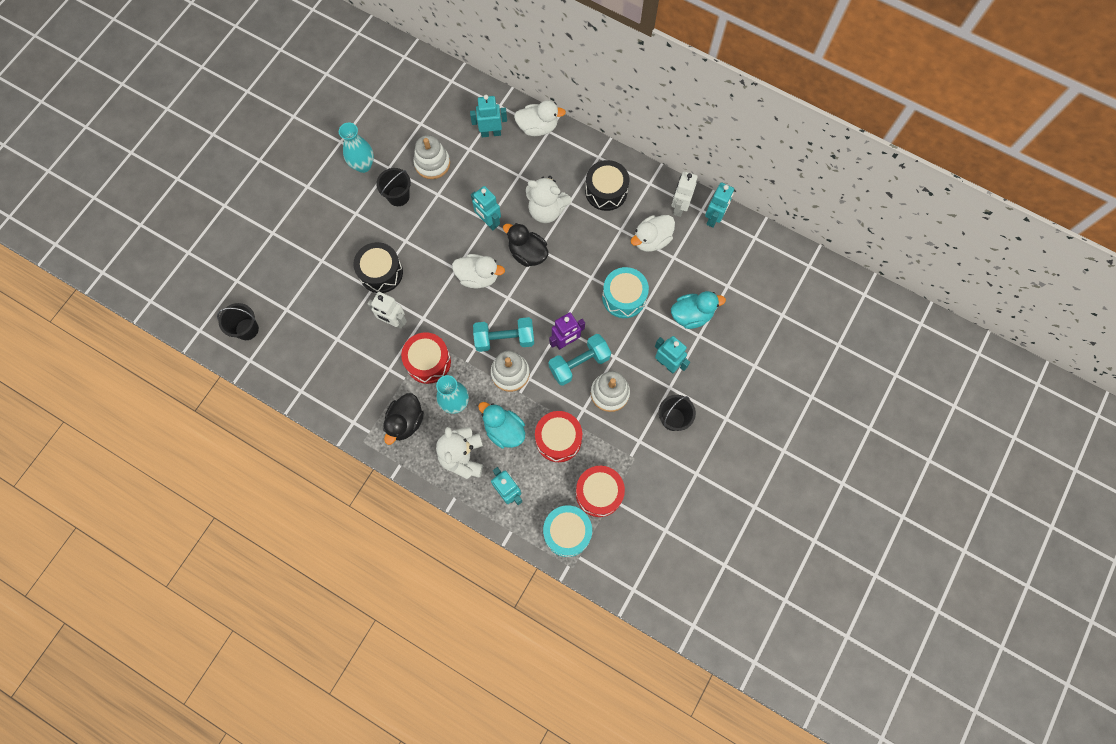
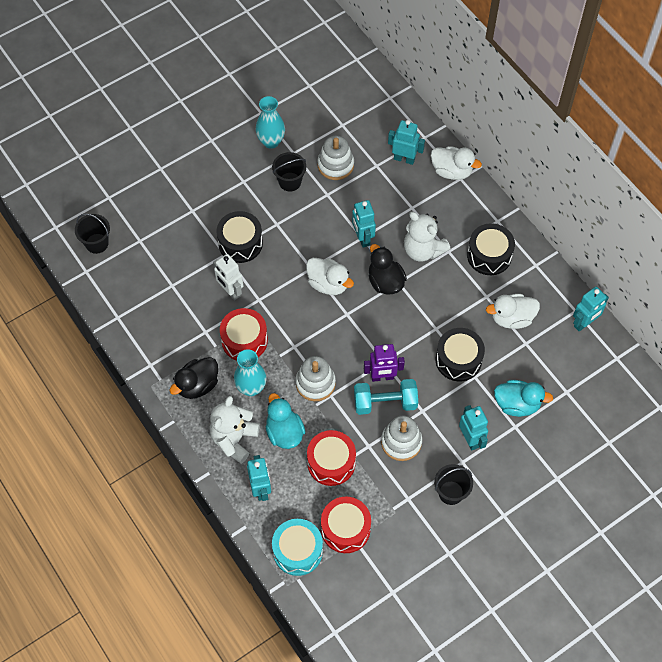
camera: 25 degrees right, 10 degrees down
turquoise dumbbell [473,317,534,352] -> none
turquoise drum [602,267,649,318] -> black drum [435,328,485,381]
white robot [672,171,698,217] -> none

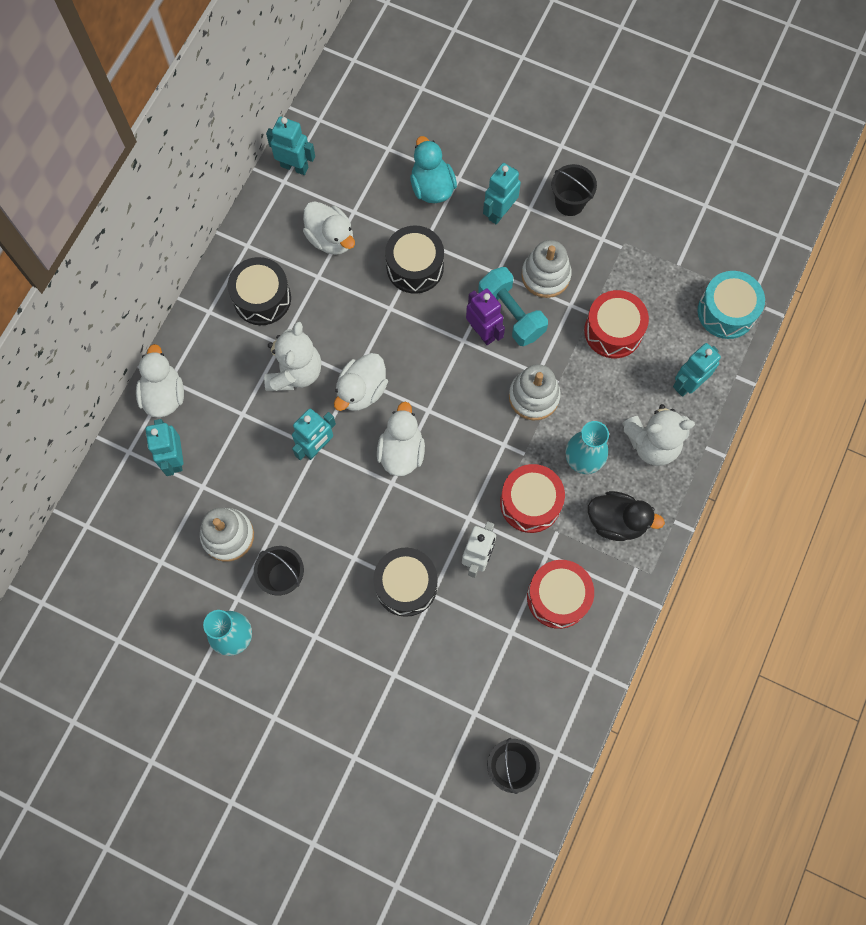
camera: 120 degrees left, 10 degrees up
turquoise duck [266,393,305,449] -> none
red drum [321,497,371,553] -> red drum moved to [527,560,594,629]
black duck [369,244,407,295] -> white duck [334,353,388,411]

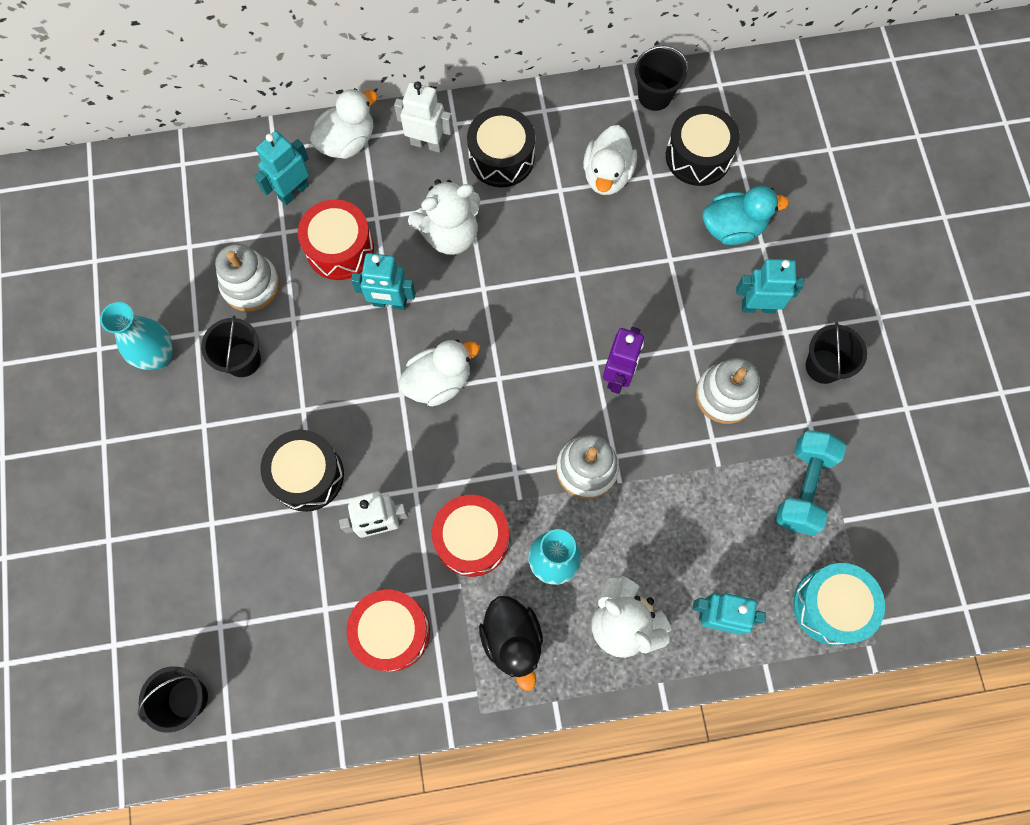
camera: 55 degrees right, 0 degrees up
turquoise robot [266,117,315,175] -> black bucket [634,46,688,111]
white duck [334,353,388,411] -> none
black drum [385,225,444,294] -> black drum moved to [666,106,740,186]
turquoise duck [410,136,457,203] -> turquoise duck turned 45 degrees clockwise [703,186,789,245]
turquoise dumbbell [478,267,548,346] -> turquoise dumbbell moved to [775,430,846,536]
red drum [584,290,649,358] -> red drum moved to [298,199,374,280]
none -> white robot [394,81,453,153]

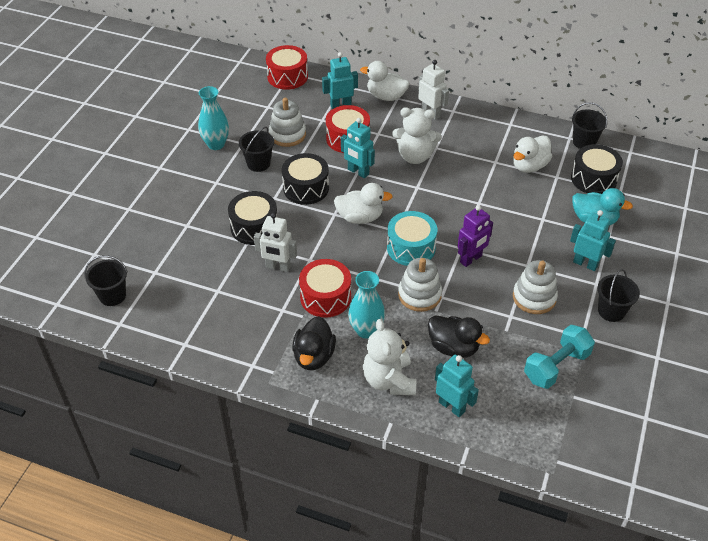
camera: 30 degrees right, 25 degrees down
white duck [310,88,378,159] -> white duck turned 150 degrees counterclockwise [360,61,409,101]
red drum [346,590,430,672] -> red drum moved to [266,45,308,90]
black drum [467,107,535,188] -> black drum moved to [282,153,329,205]
turquoise drum [793,563,885,645] -> turquoise drum moved to [387,211,437,266]
none -> black duck [428,315,490,358]

